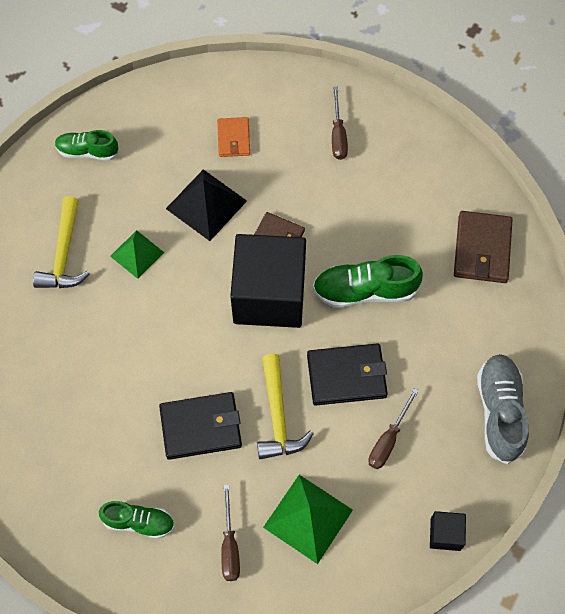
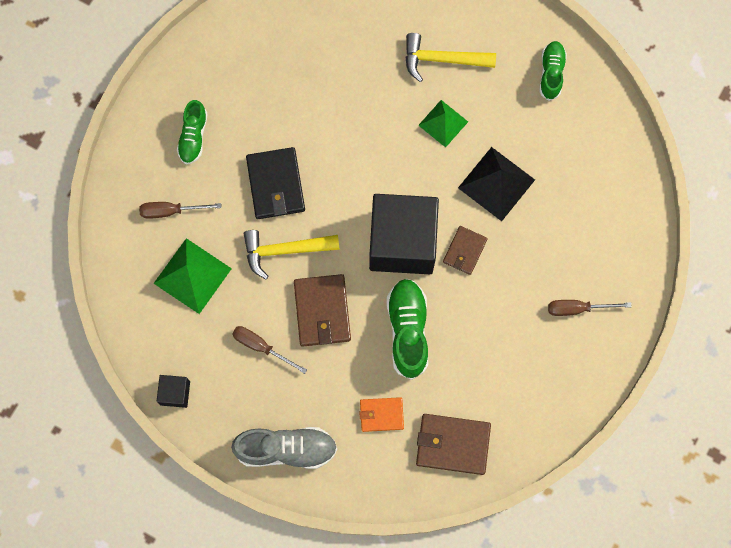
camera: 90 degrees right, 10 degrees up
orange wallet [217,117,250,157] -> orange wallet moved to [359,397,404,432]
black wallet [307,343,388,405] -> brown wallet [294,274,351,347]

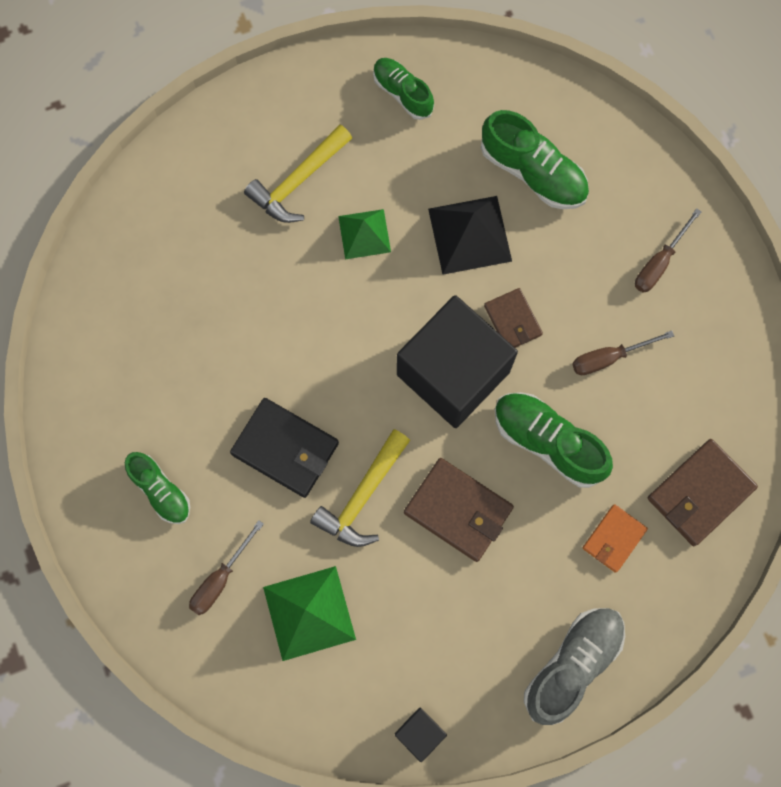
camera: 50 degrees left, 0 degrees up
brown screwdriver [232,326,307,374] -> brown screwdriver moved to [572,331,674,375]
none -> green shoe [481,110,589,209]

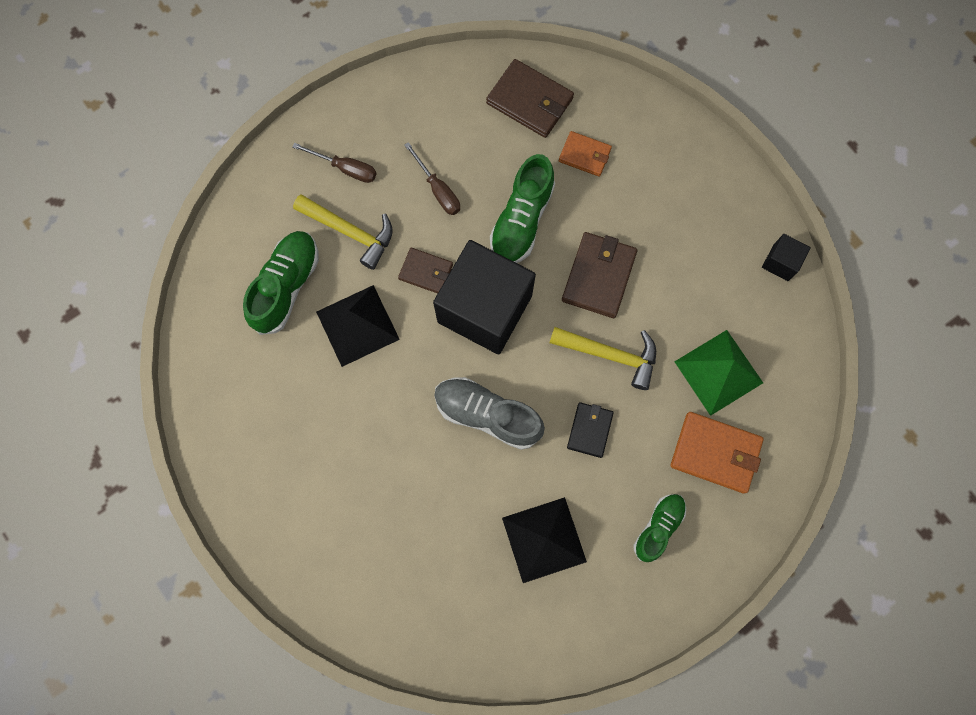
camera: 105 degrees left, 0 degrees up
brown screwdriver [189,520,264,615] -> orange wallet [670,412,764,494]
black wallet [230,398,339,498] -> black wallet [567,402,614,458], size x0.62
yellow hammer [244,125,352,223] -> yellow hammer moved to [293,194,393,270]
green pyramid [338,209,391,259] -> none
green shoe [373,58,434,120] -> none
brown wallet [484,288,543,348] -> brown wallet turned 60 degrees clockwise [398,248,453,294]
grey shoe [524,608,625,725] -> grey shoe moved to [434,377,545,450]
none -> black pyramid [502,497,587,583]

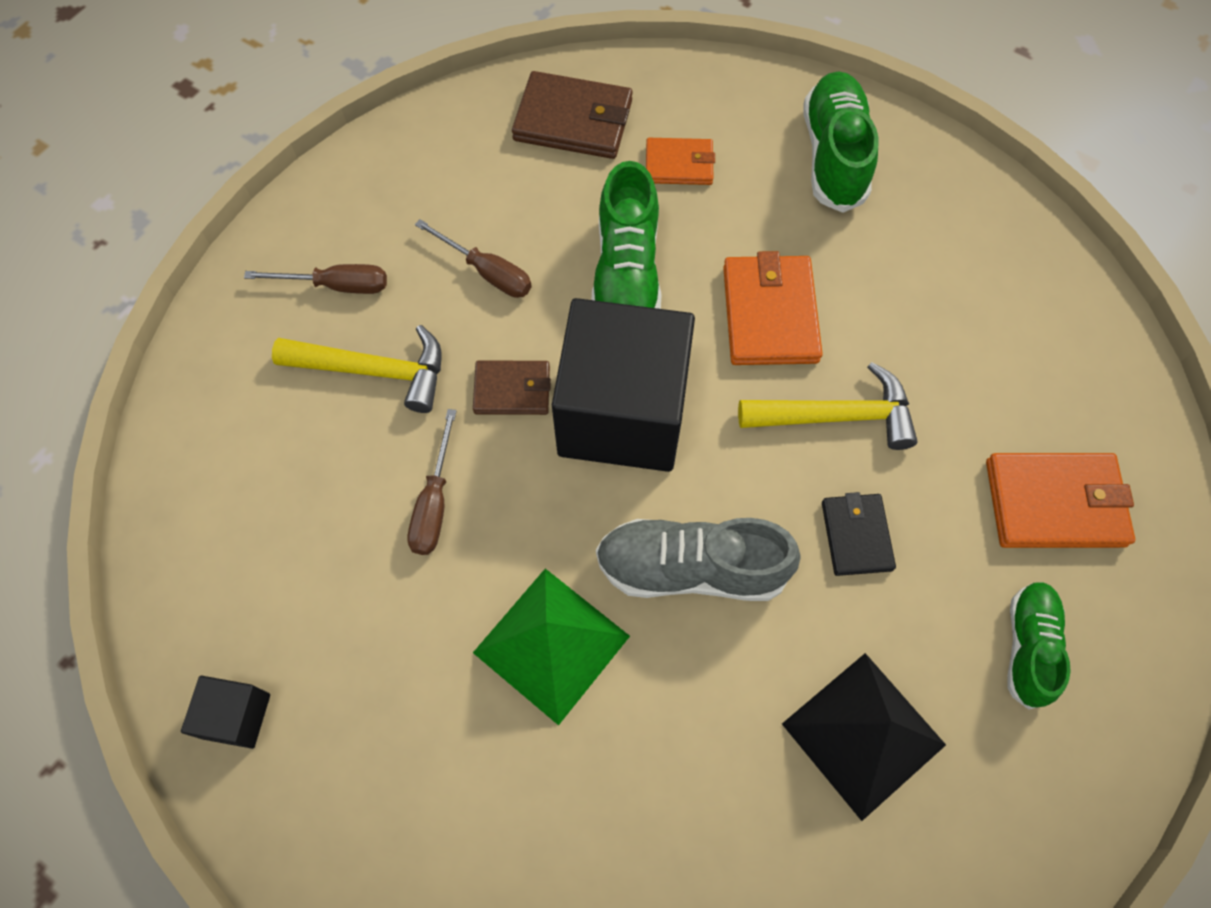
camera: 20 degrees left, 10 degrees down
green shoe [243,231,319,335] -> green shoe moved to [804,72,879,213]
black pyramid [316,285,400,367] -> brown screwdriver [407,409,457,555]
brown wallet [562,232,637,318] -> orange wallet [723,251,823,365]
green pyramid [674,330,763,416] -> green pyramid moved to [473,568,630,725]
black cube [762,234,811,281] -> black cube moved to [181,676,270,749]

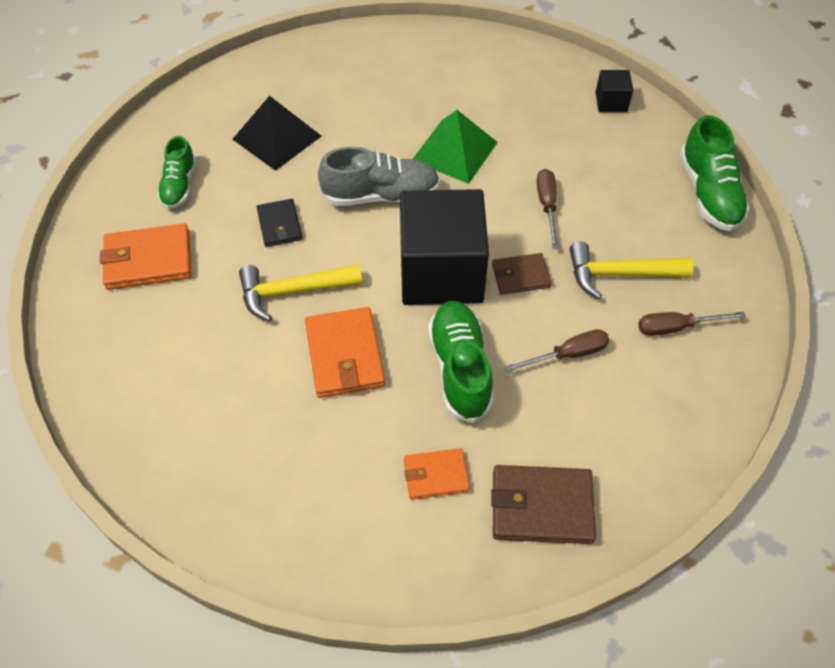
camera: 170 degrees right, 10 degrees down
brown screwdriver [415,219,532,298] -> brown screwdriver turned 135 degrees clockwise [505,329,609,372]
green shoe [804,72,879,213] -> green shoe moved to [680,115,750,231]

